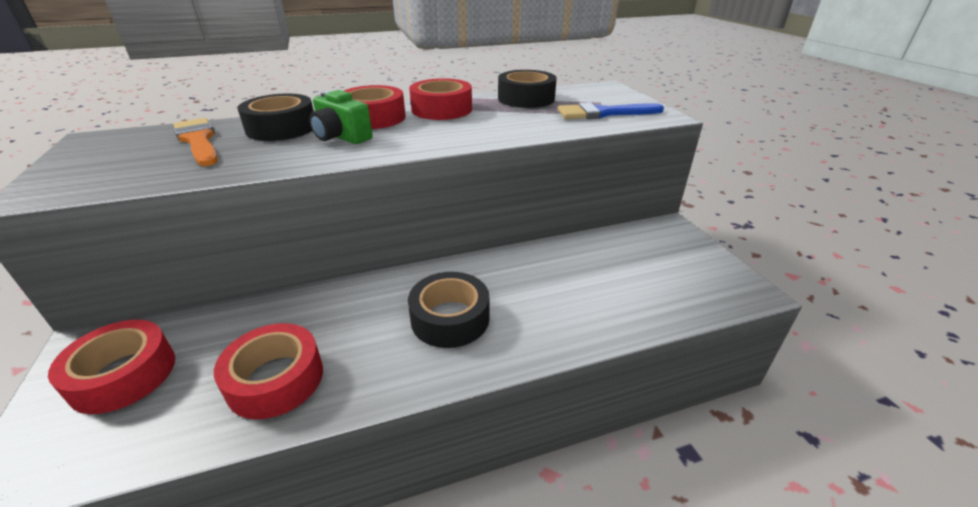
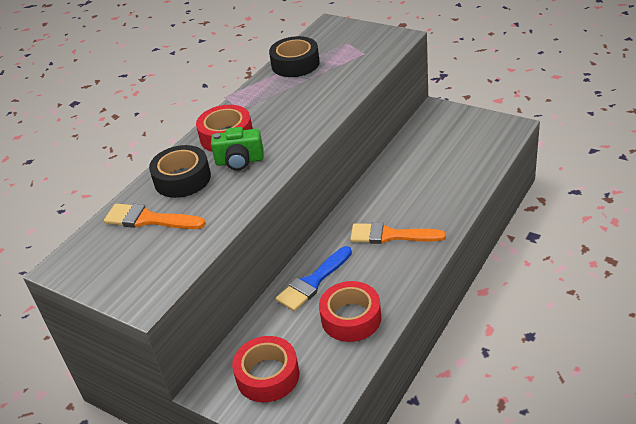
camera: 35 degrees left, 5 degrees up
black tape [408,272,489,348] -> orange brush [350,222,446,244]
red tape [409,78,472,120] -> none
blue brush [558,102,664,119] -> blue brush moved to [276,246,352,311]

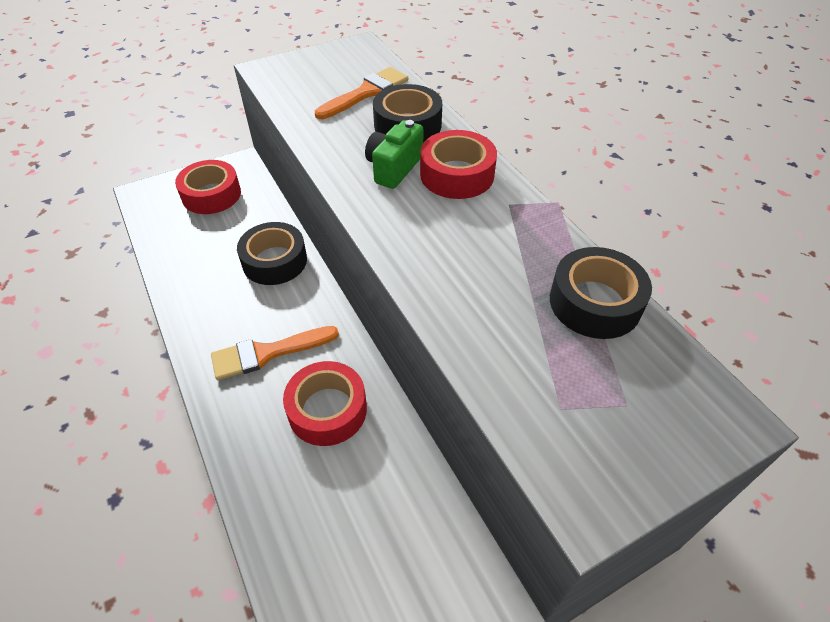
camera: 115 degrees right, 10 degrees up
blue brush [276,246,352,311] -> black tape [237,222,307,285]
red tape [319,281,381,342] -> red tape moved to [283,361,367,446]
orange brush [350,222,446,244] -> orange brush turned 150 degrees counterclockwise [211,326,339,380]

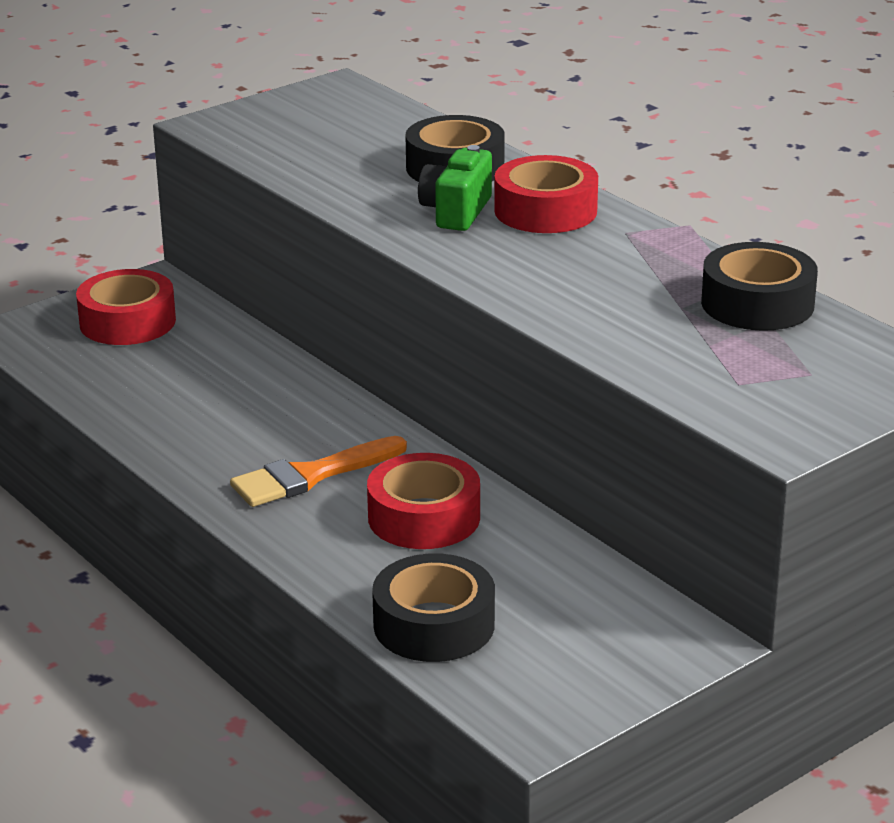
camera: 10 degrees left, 20 degrees down
black tape [237,222,307,285] -> black tape moved to [372,553,495,662]
orange brush [315,67,408,119] -> none

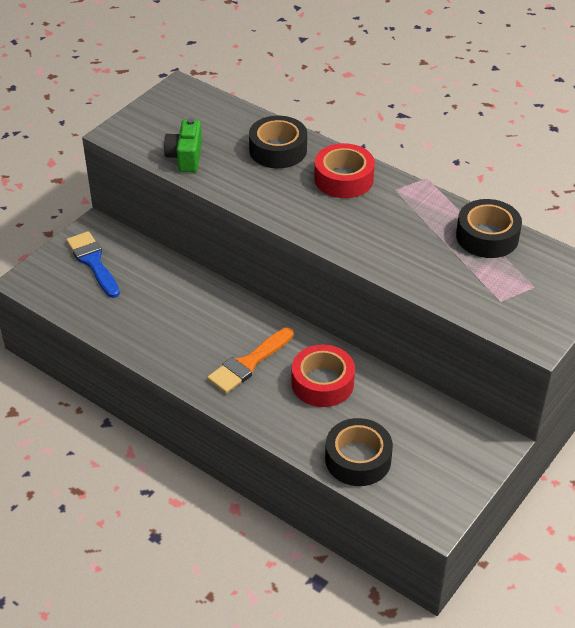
camera: 15 degrees left, 15 degrees up
red tape [76,269,176,345] -> blue brush [66,231,120,298]
green camera [418,145,492,231] -> green camera moved to [164,118,202,172]

